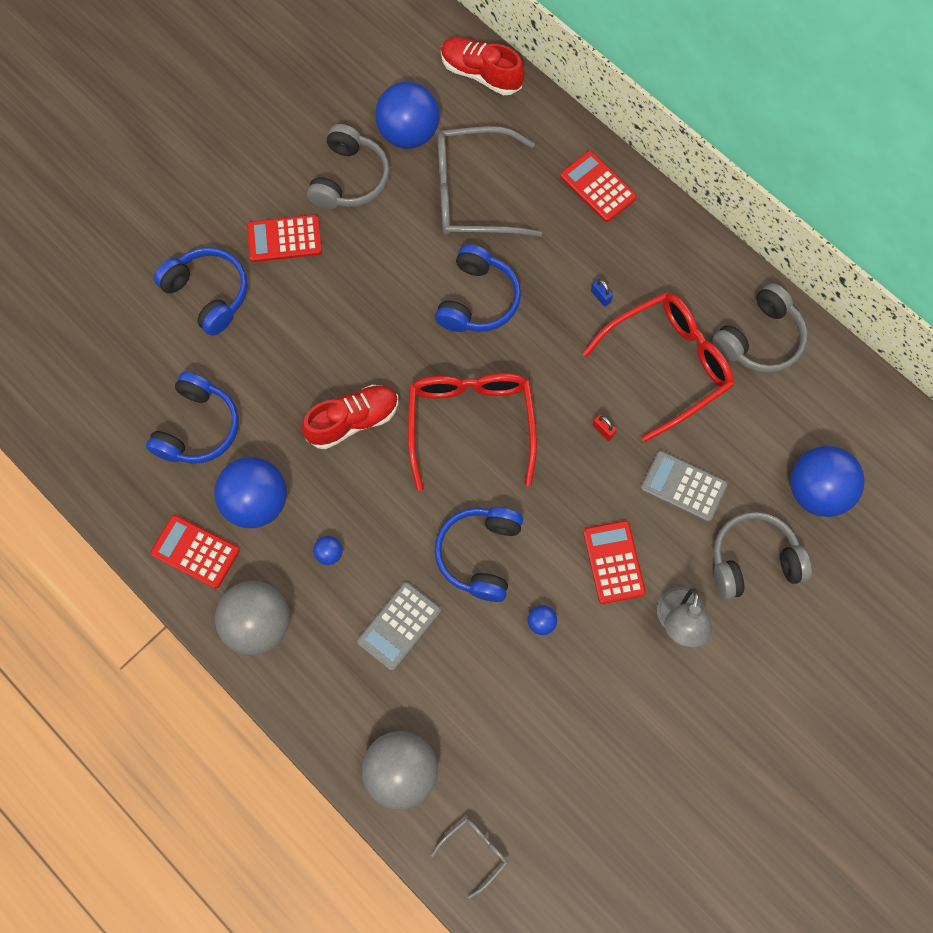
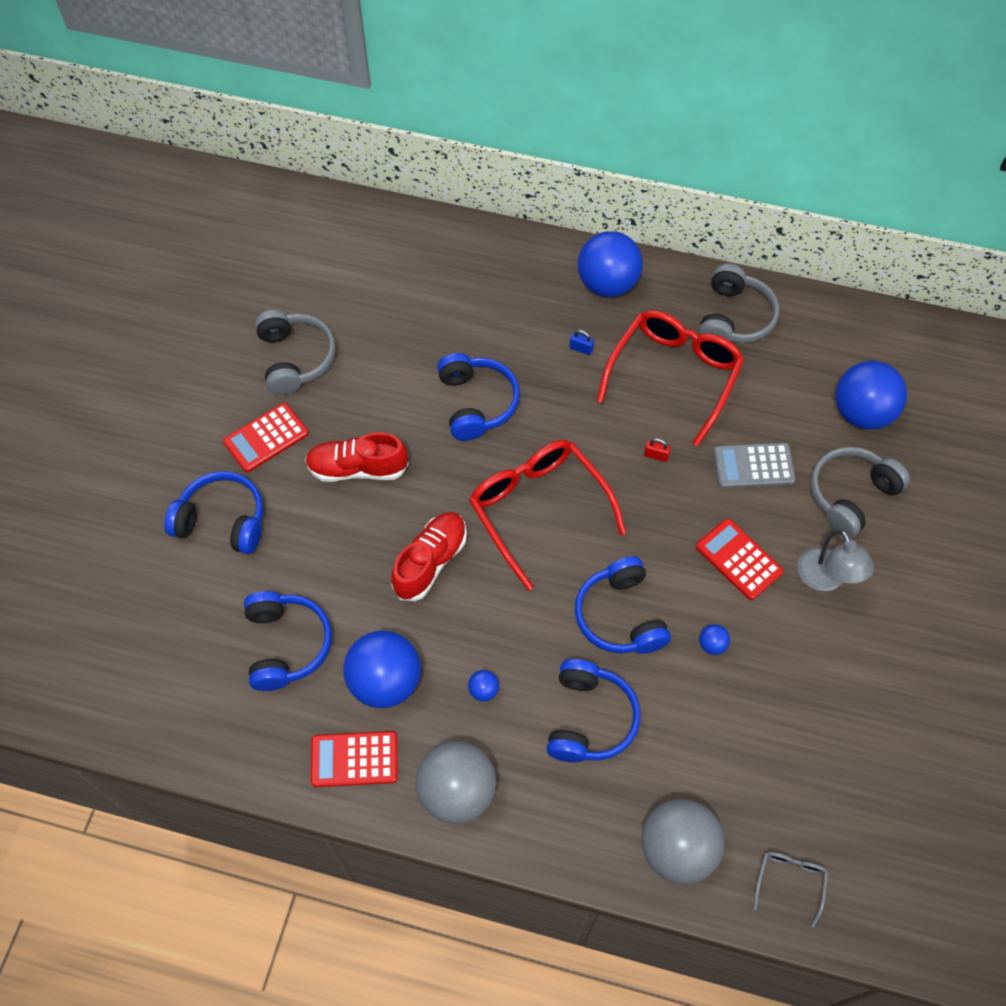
camera: 30 degrees left, 10 degrees down
grey calculator [357,582,441,671] -> blue headphones [547,659,640,762]
blue ball [375,82,440,149] -> blue ball moved to [578,231,643,297]
grey glasses [437,126,542,237] -> none
red shoe [441,37,524,95] -> red shoe moved to [305,432,409,482]
red calculator [560,151,637,222] -> none

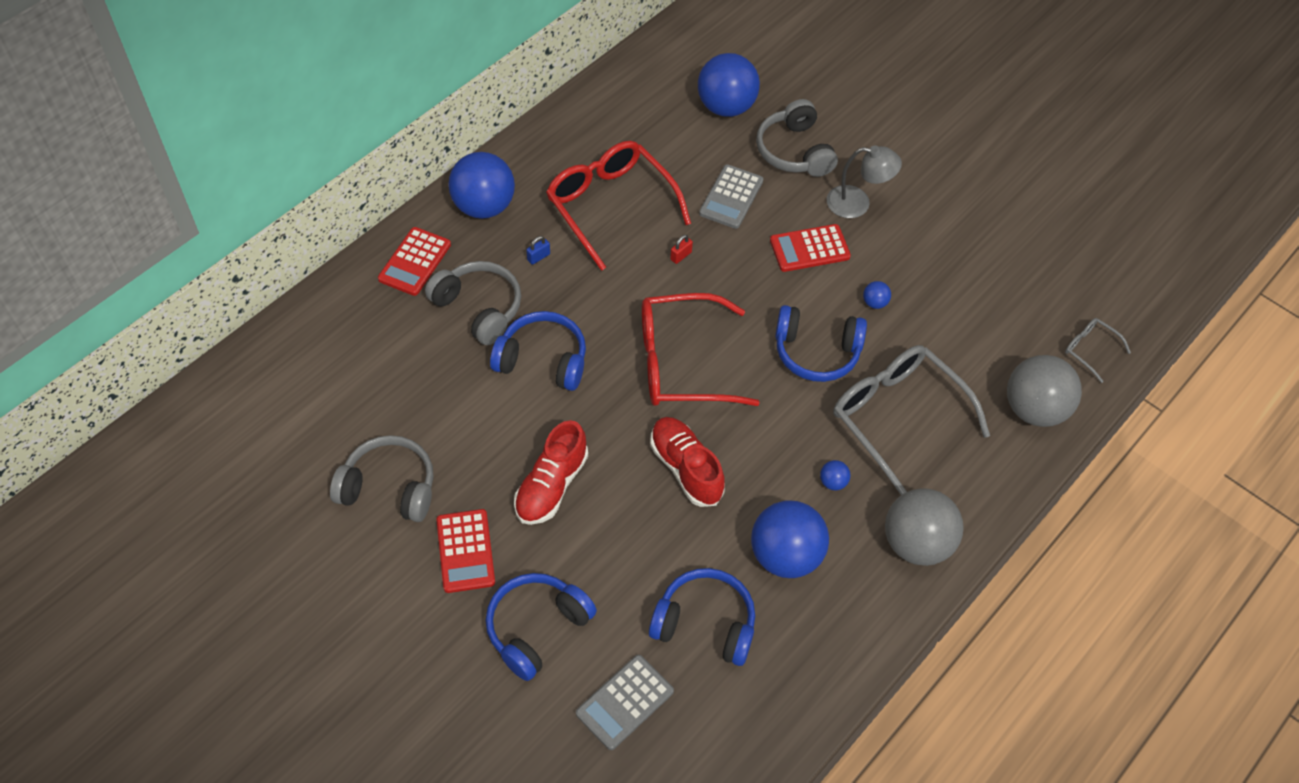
camera: 65 degrees left, 5 degrees down
red calculator [311,731,398,787] -> red calculator moved to [378,227,451,296]
blue headphones [547,659,640,762] -> grey glasses [833,345,990,495]
grey headphones [699,264,779,343] -> grey headphones moved to [425,261,521,345]
none -> grey calculator [576,655,674,750]

